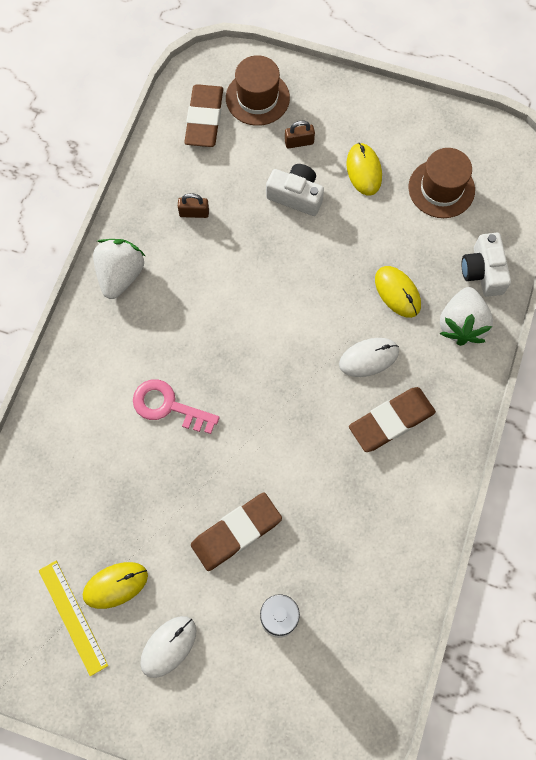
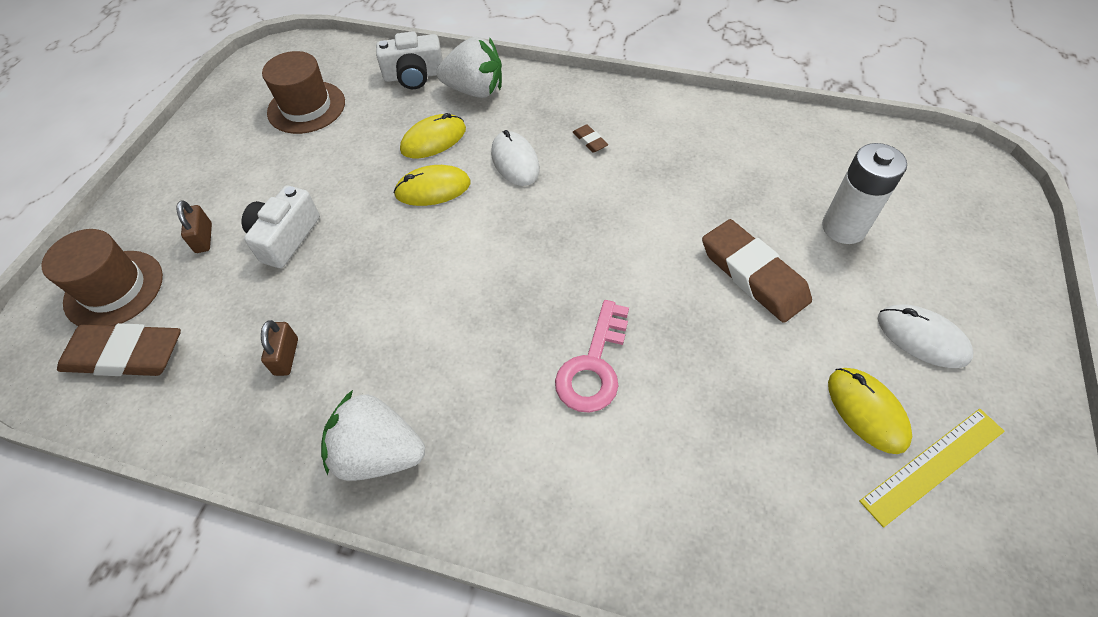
camera: 90 degrees left, 15 degrees down
yellow mouse [347,143,382,196] -> yellow mouse moved to [394,165,471,206]
brown eraser [349,387,436,452] -> brown eraser [573,125,608,153], size x0.42

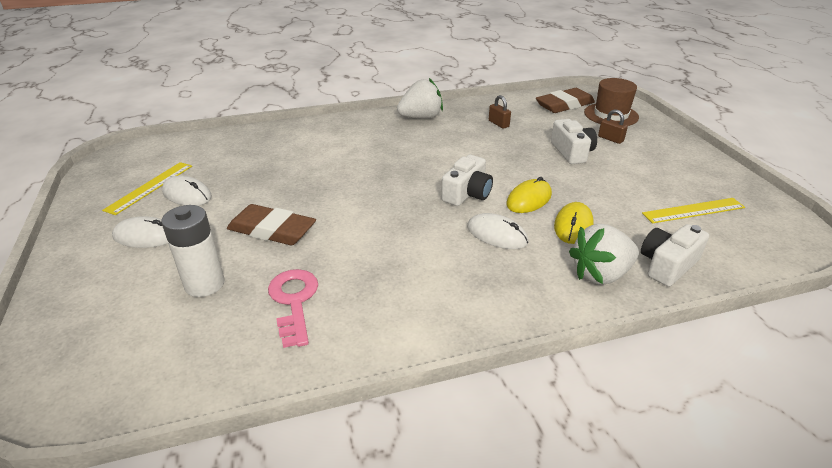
camera: 145 degrees right, 20 degrees down
brown hat [262,51,345,134] -> yellow ruler [642,198,745,224]
pink key [555,300,629,413] -> pink key moved to [268,269,318,348]
brown eraser [573,125,608,153] -> none
yellow mouse [828,368,912,454] -> white mouse [162,176,212,206]
none -> white camera [441,155,493,206]

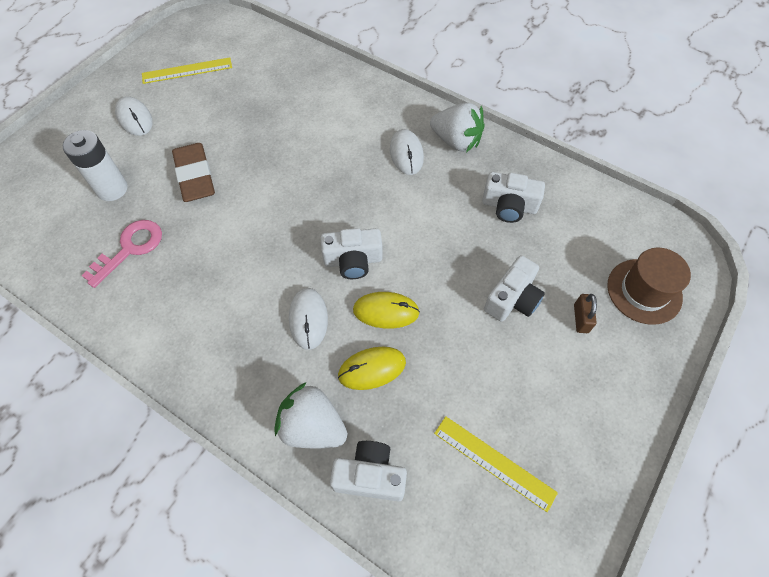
camera: 50 degrees right, 25 degrees up
white mouse [162,176,212,206] -> white mouse moved to [390,129,424,175]
brown padlock [489,95,511,129] -> white camera [482,172,545,223]
brown eraser [536,88,595,113] -> none

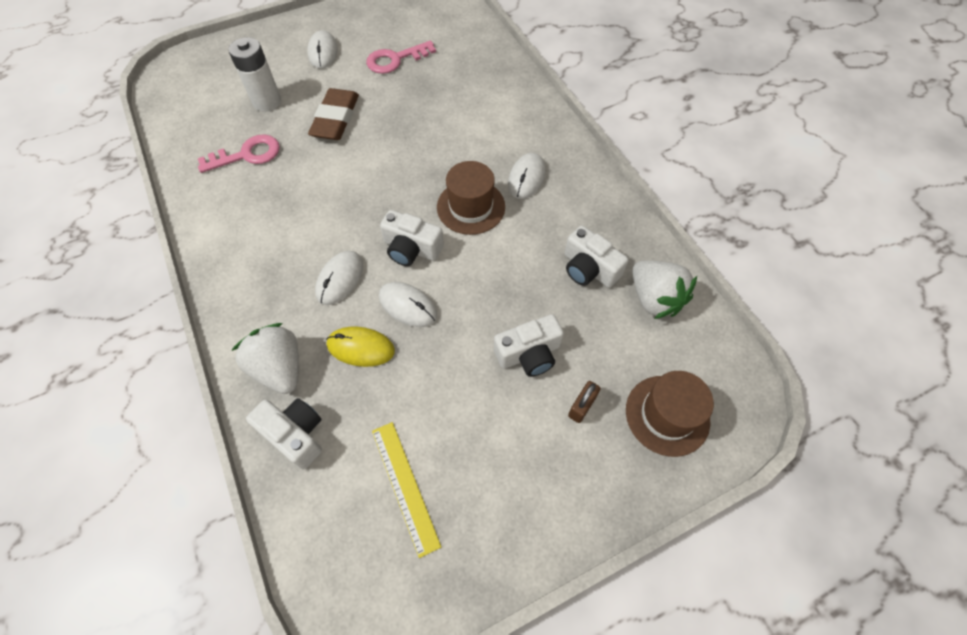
camera: 30 degrees right, 0 degrees up
yellow ruler [142,57,232,84] -> none
yellow mouse [353,292,420,329] -> white mouse [379,282,437,327]
white strawberry [430,102,484,152] -> white strawberry moved to [632,260,697,319]
none -> pink key [366,41,436,74]
none -> brown hat [437,161,505,235]

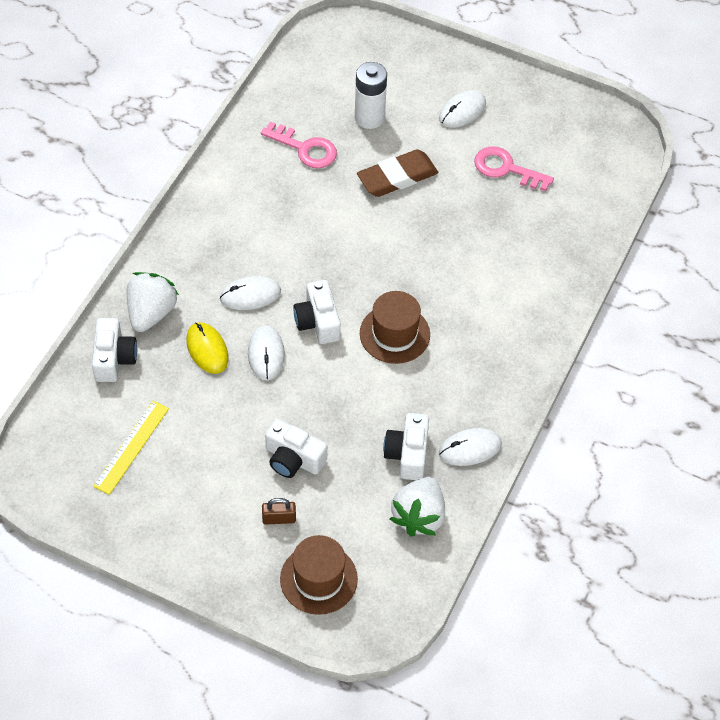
camera: 50 degrees right, 5 degrees down
white mouse [508,153,546,199] -> white mouse moved to [439,428,502,466]

